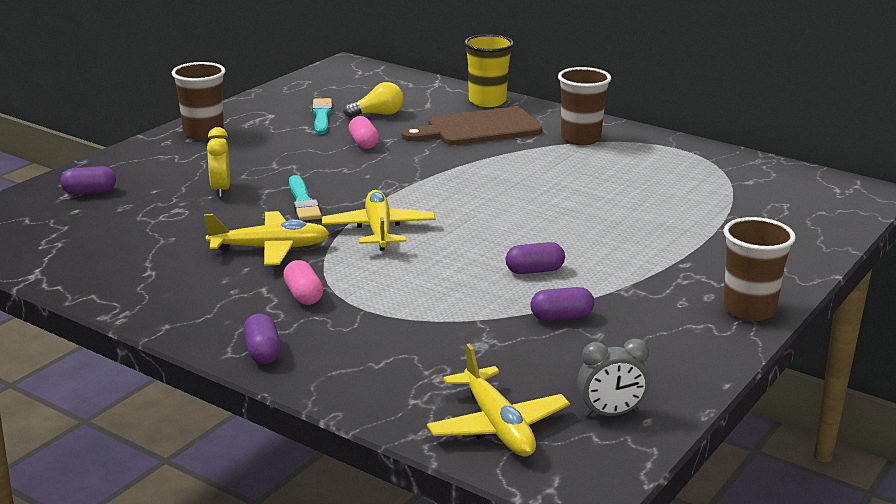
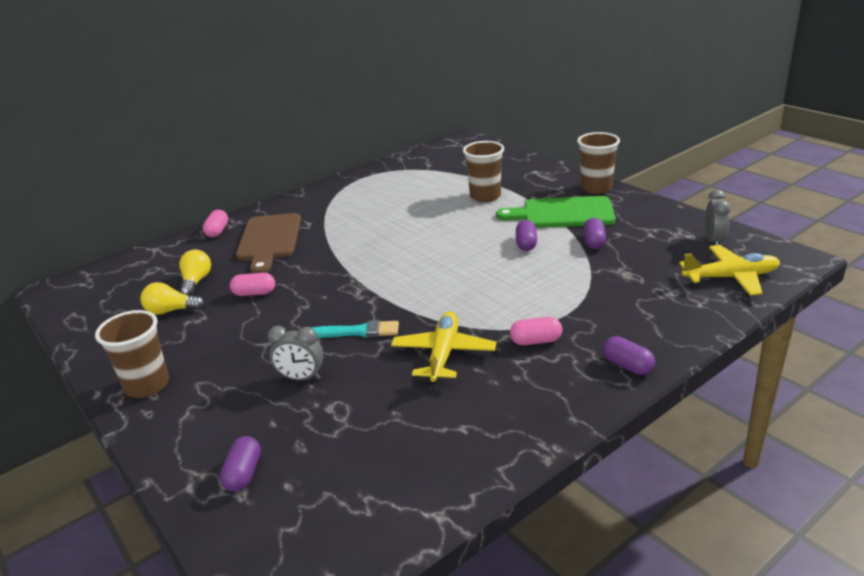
camera: 70 degrees left, 5 degrees up
yellow clock [207,127,230,197] -> grey clock [268,326,323,380]
purple capsule [243,313,281,364] -> purple capsule turned 45 degrees clockwise [603,336,655,375]
turquoise brush [312,98,332,134] -> yellow light bulb [140,282,205,315]
yellow plane [322,190,436,251] -> none
yellow cup [464,34,514,107] -> pink capsule [203,210,228,237]
brown cup [558,67,611,145] -> brown cup moved to [463,141,504,202]
none -> green cutting board [496,196,616,228]

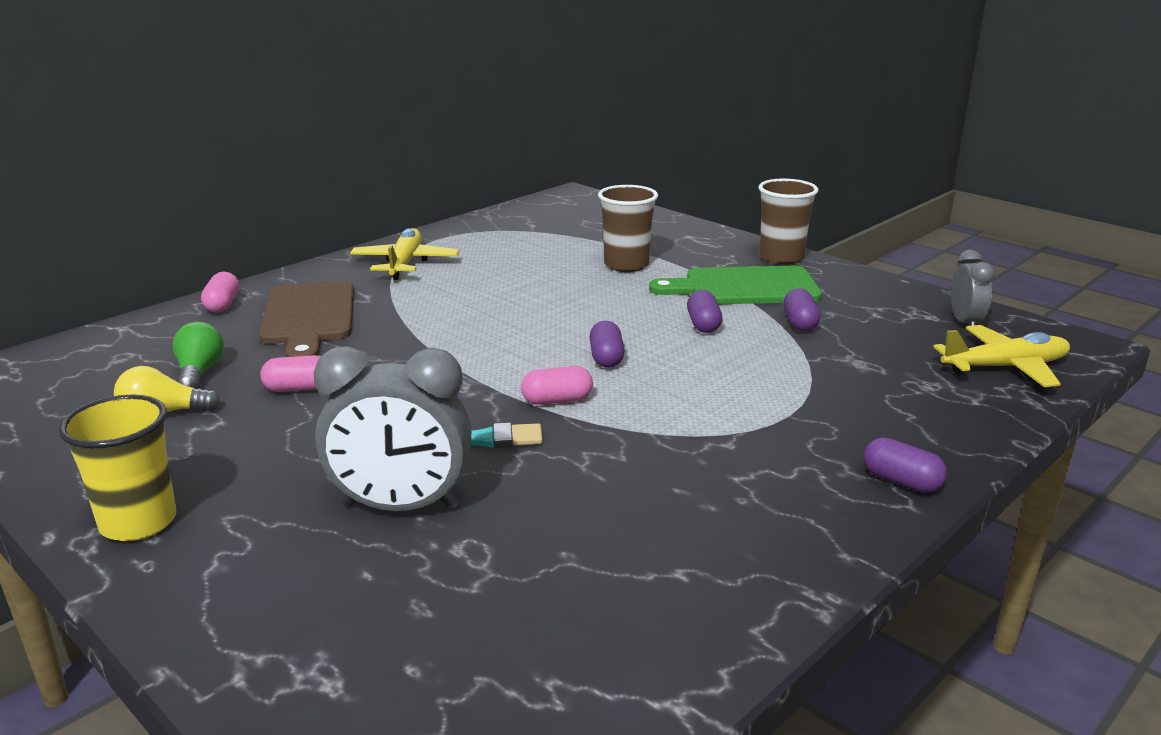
camera: 10 degrees left, 5 degrees down
brown cup [95,310,169,398] -> yellow cup [58,394,176,541]
yellow light bulb [179,250,211,296] -> green light bulb [173,322,224,389]
purple capsule [220,436,261,492] -> purple capsule moved to [590,321,625,368]
grey clock [268,326,323,380] -> grey clock [314,346,472,511], size x1.77
yellow plane [391,311,496,382] -> yellow plane moved to [350,228,459,280]
pink capsule [510,317,562,345] -> pink capsule moved to [521,366,593,405]

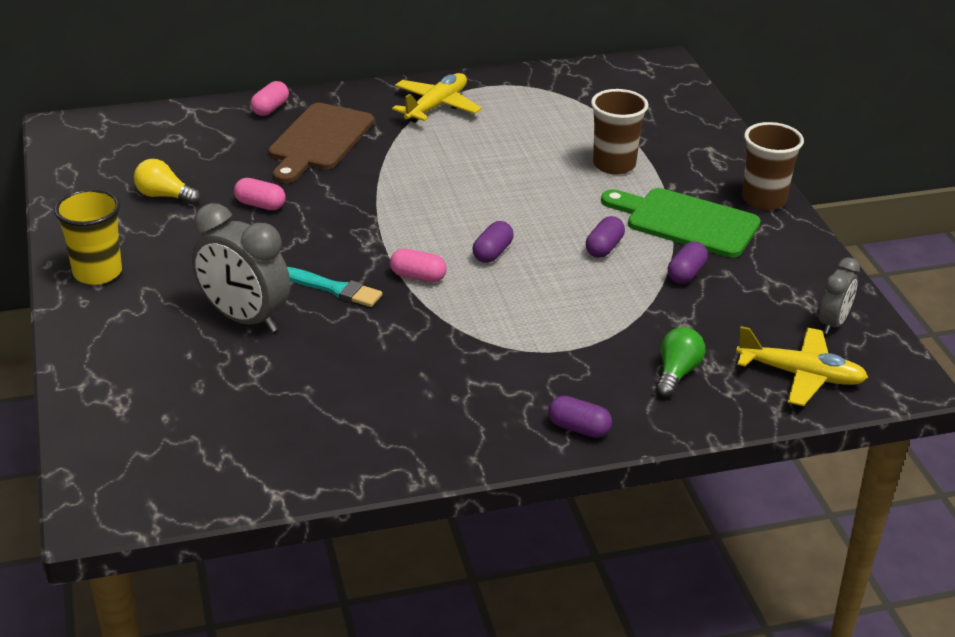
camera: 30 degrees right, 10 degrees up
green light bulb [173,322,224,389] -> green light bulb moved to [656,327,705,397]
purple capsule [863,437,947,493] -> purple capsule turned 45 degrees counterclockwise [548,396,612,438]

